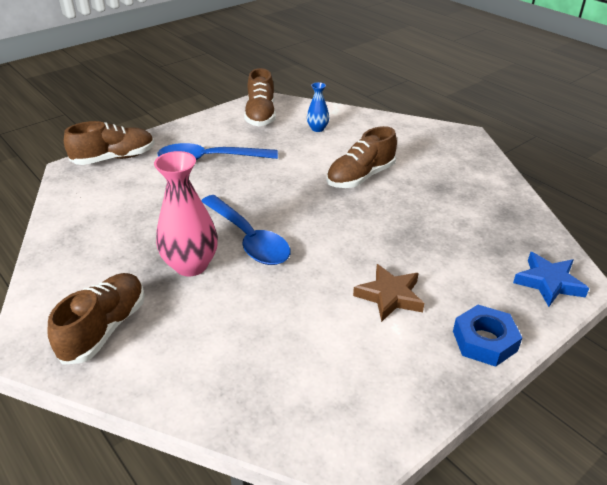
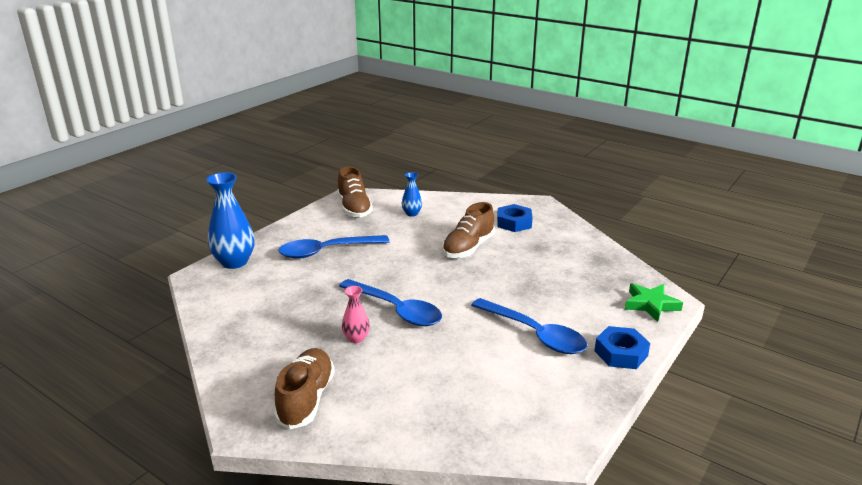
camera: 15 degrees left, 10 degrees down
brown shoe [64,121,154,165] -> blue vase [206,172,255,269]
pink vase [154,151,218,276] -> pink vase [342,286,370,343], size x0.52
brown star [353,264,424,322] -> blue spoon [471,298,587,354]
blue star [513,252,589,307] -> green star [625,283,683,322]
none -> blue nut [497,204,533,232]

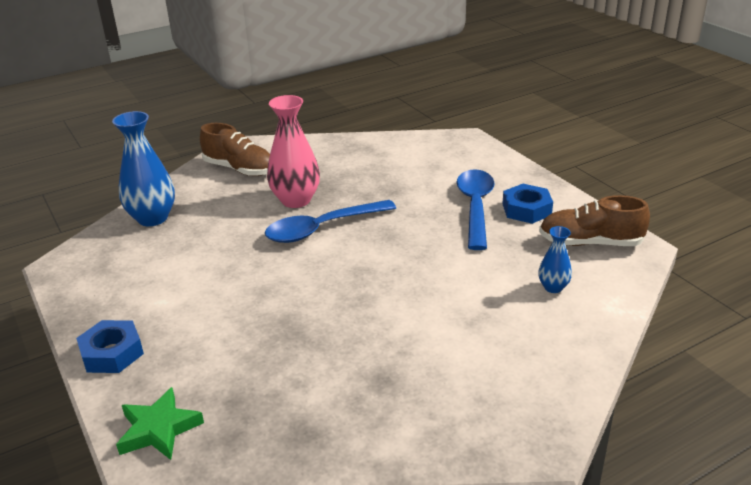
camera: 115 degrees right, 5 degrees up
blue vase [206,172,255,269] -> blue vase moved to [112,111,175,226]
pink vase [342,286,370,343] -> pink vase [267,95,320,208], size x1.91
brown shoe [442,202,495,258] -> none
blue spoon [471,298,587,354] -> none
blue nut [497,204,533,232] -> blue nut moved to [503,184,553,224]

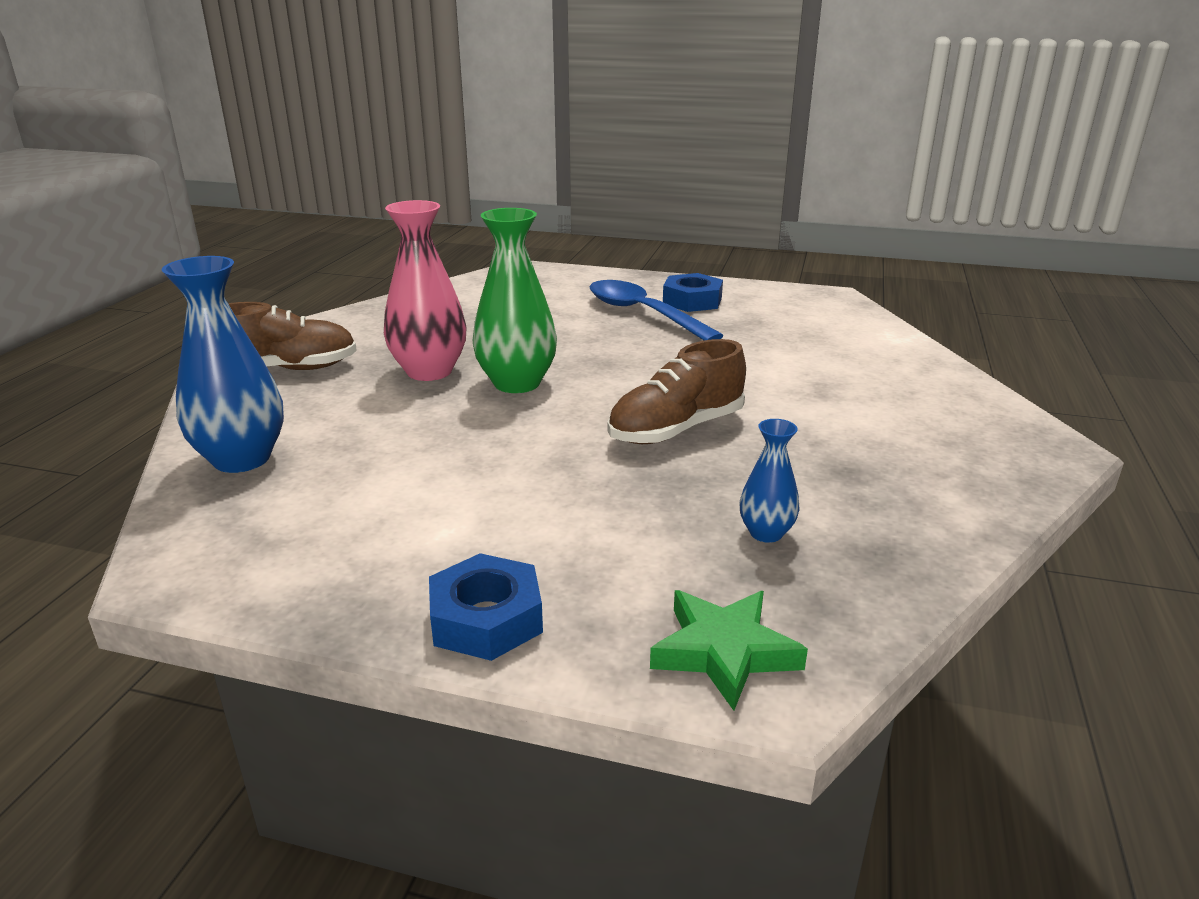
camera: 45 degrees left, 5 degrees down
blue spoon [265,200,396,243] -> green vase [473,208,557,393]
blue vase [538,226,572,293] -> blue vase moved to [740,419,800,543]
brown shoe [539,195,650,246] -> brown shoe moved to [607,339,746,444]

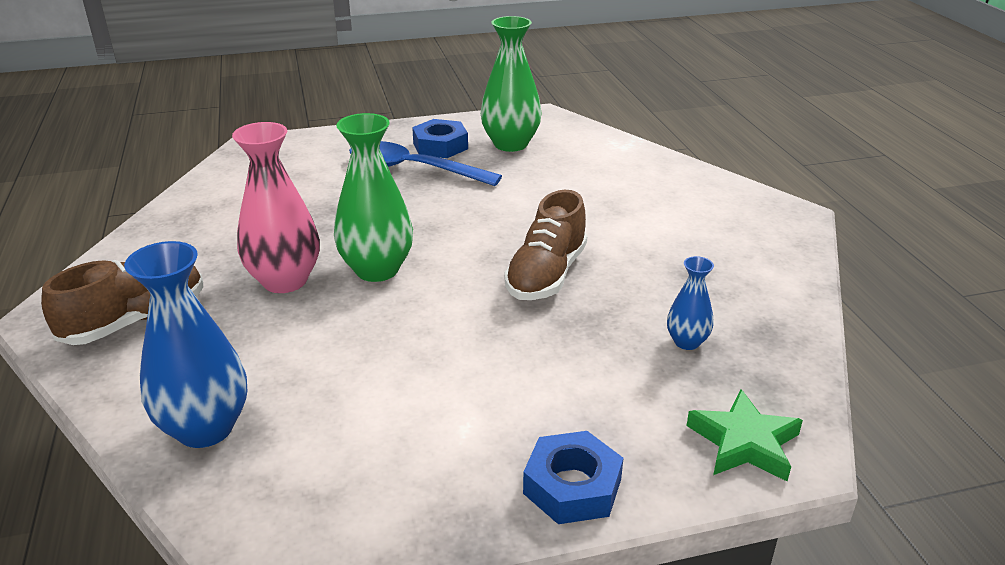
camera: 30 degrees left, 5 degrees up
none -> green vase [481,16,542,152]

